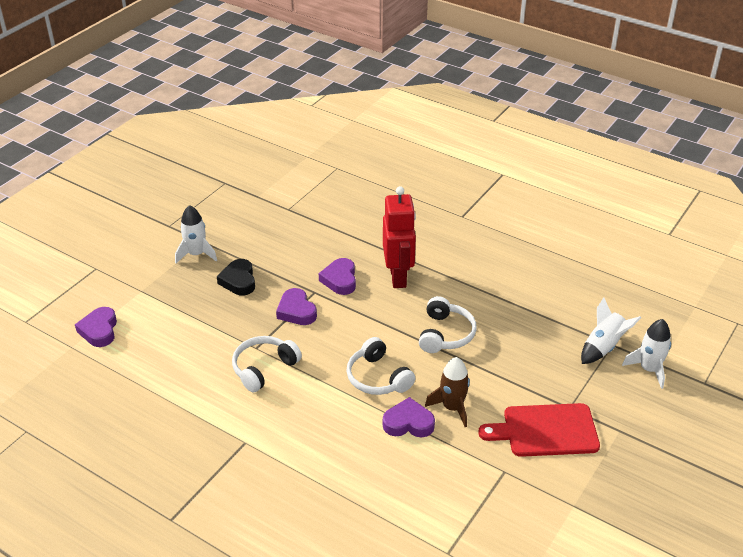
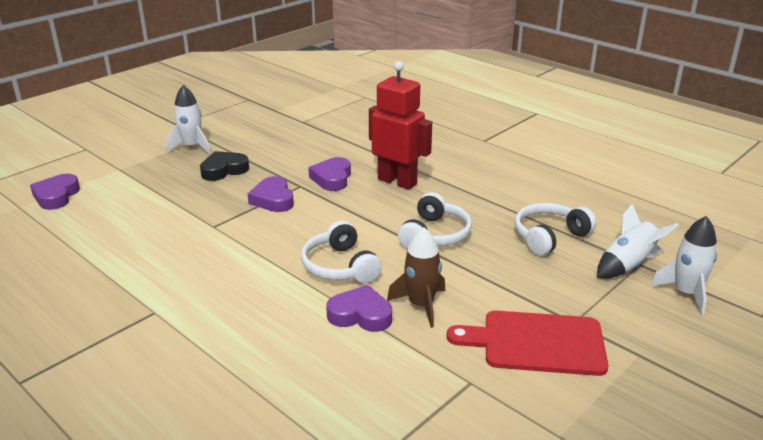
camera: 10 degrees right, 10 degrees down
black heart [217,259,255,295] -> black heart turned 60 degrees clockwise [200,151,249,181]
white headphones [232,336,302,393] -> white headphones moved to [515,203,596,256]
red robot [383,186,416,288] -> red robot turned 60 degrees counterclockwise [369,61,432,190]

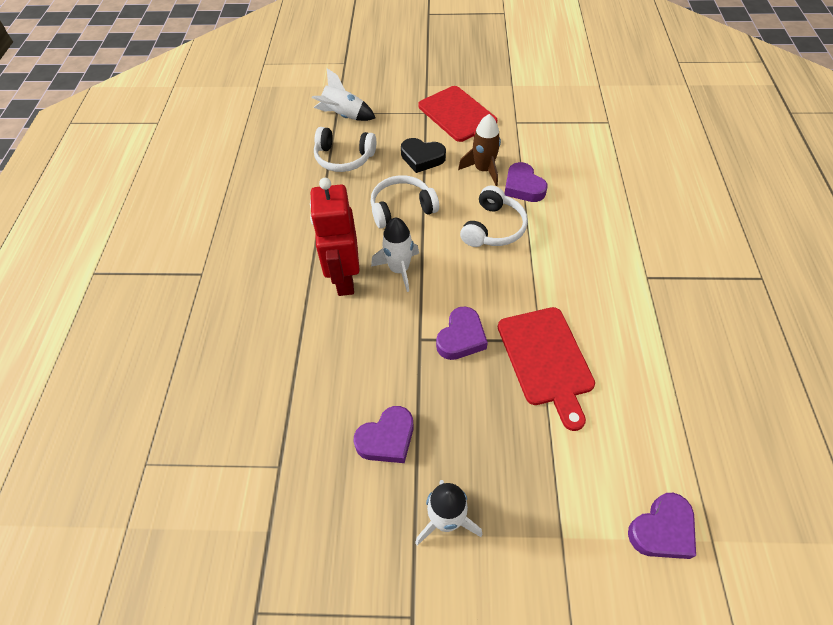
camera: 130 degrees left, 25 degrees up
black heart [200,151,249,181] -> black heart moved to [401,138,446,173]
purple heart [308,157,351,191] -> purple heart moved to [354,406,413,463]
white rocket [650,216,717,315] -> white rocket moved to [371,217,419,292]
none -> red cutting board [498,307,595,431]

